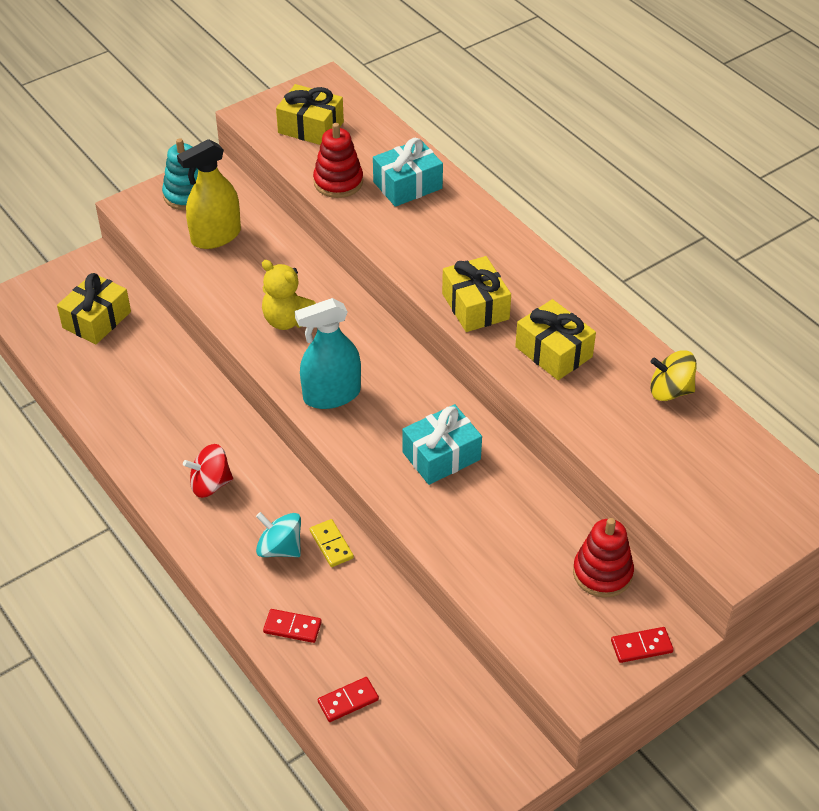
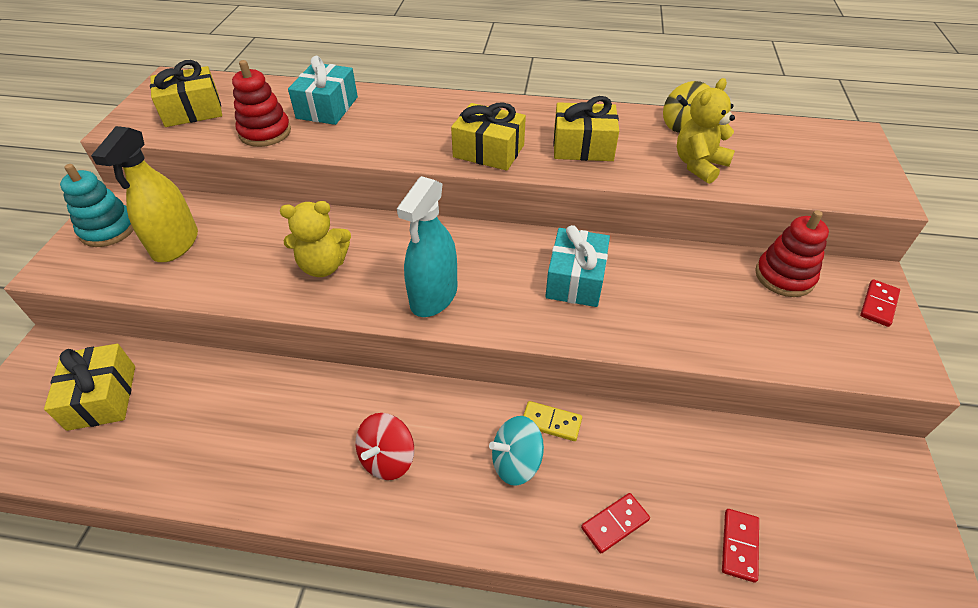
camera: 45 degrees left, 0 degrees up
none -> yellow teddy bear [677,78,735,184]

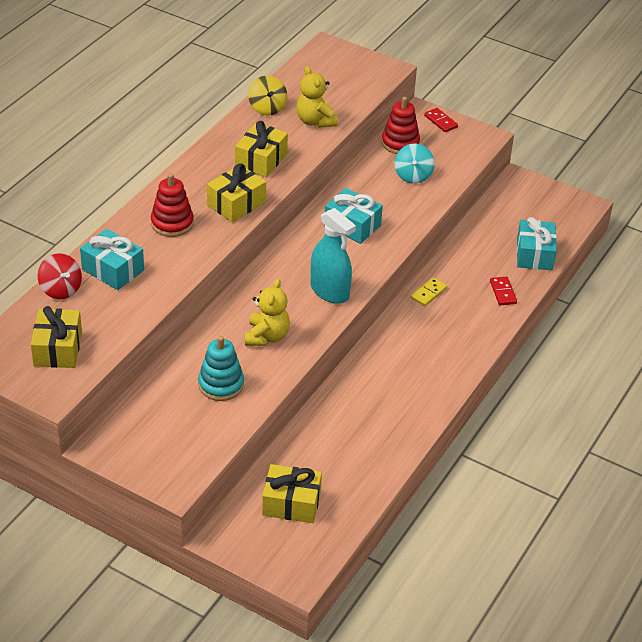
camera: 70 degrees left, 5 degrees down
turquoise stacking toy [60,164,134,247] -> turquoise stacking toy moved to [198,336,244,401]
yellow spray bottle [91,126,198,262] -> none
red stacking toy [232,60,291,147] -> red stacking toy moved to [151,173,194,237]
red spinning top [356,413,414,480] -> red spinning top moved to [38,253,82,299]
turquoise spinning top [489,416,544,486] -> turquoise spinning top moved to [395,144,435,184]
red domino [722,509,759,583] -> turquoise gift [517,217,557,270]

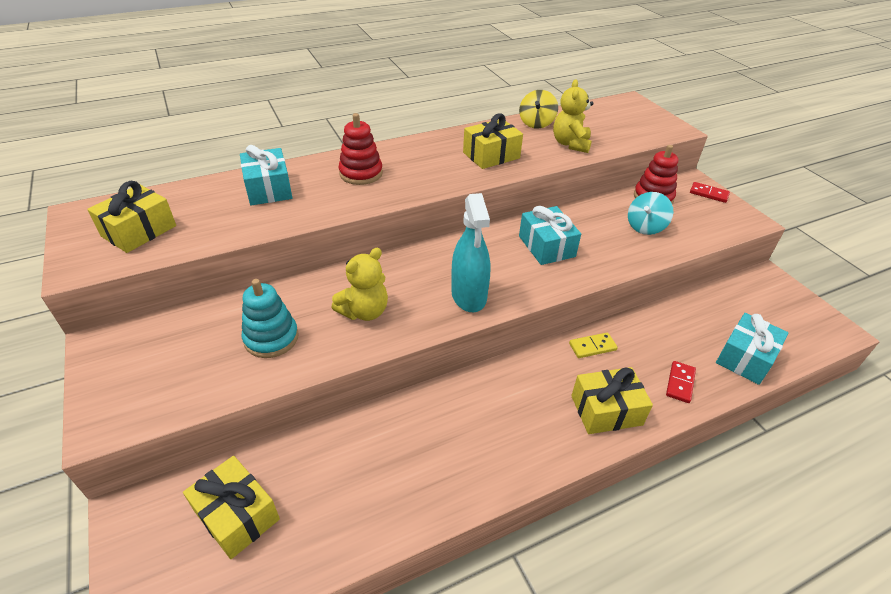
camera: 35 degrees right, 0 degrees up
red spinning top [38,253,82,299] -> none
yellow gift [207,163,266,222] -> yellow gift moved to [571,367,653,434]
red domino [424,108,458,132] -> red domino turned 60 degrees counterclockwise [690,182,730,203]

